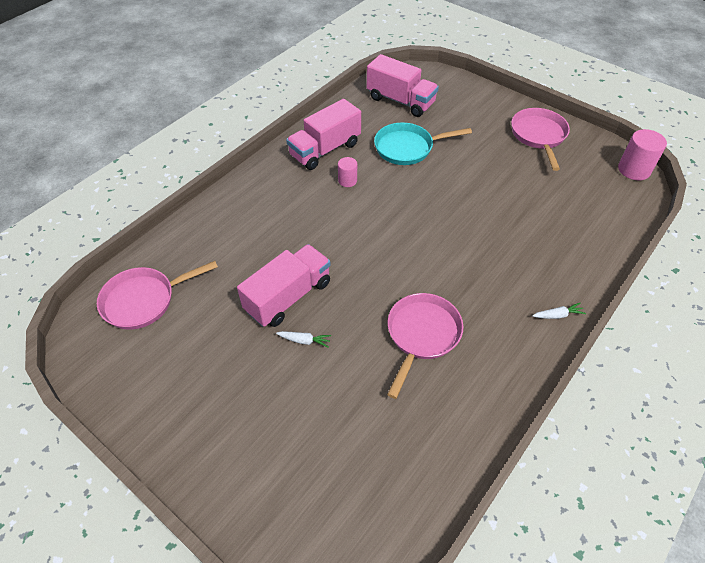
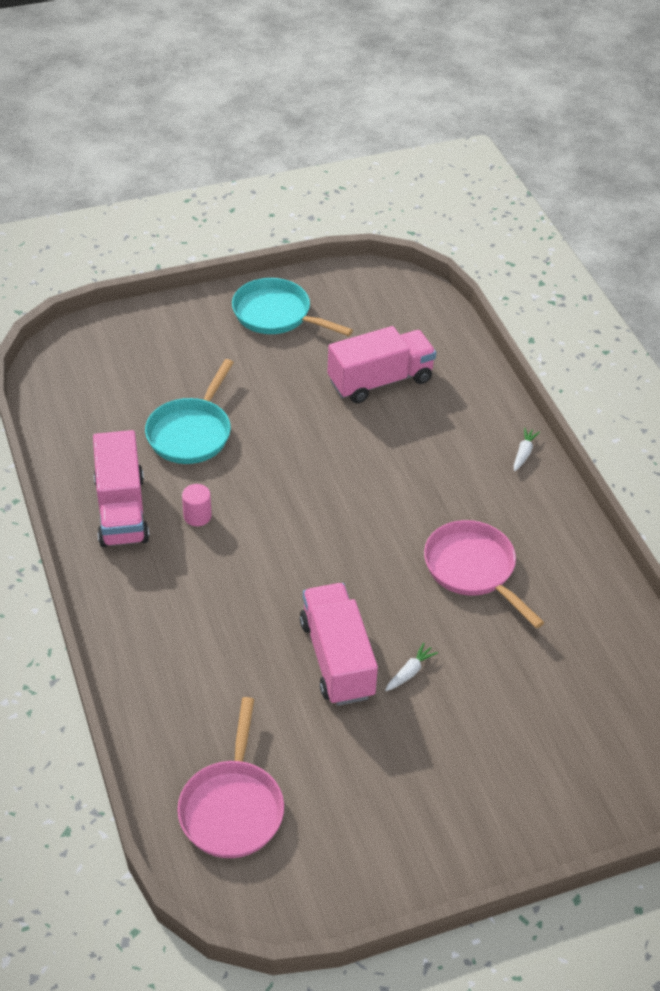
camera: 60 degrees left, 5 degrees down
pink truck [367,54,439,117] -> pink truck moved to [327,326,436,403]
pink pan [511,108,570,171] -> turquoise pan [232,278,353,336]
pink cylinder [618,129,667,180] -> none

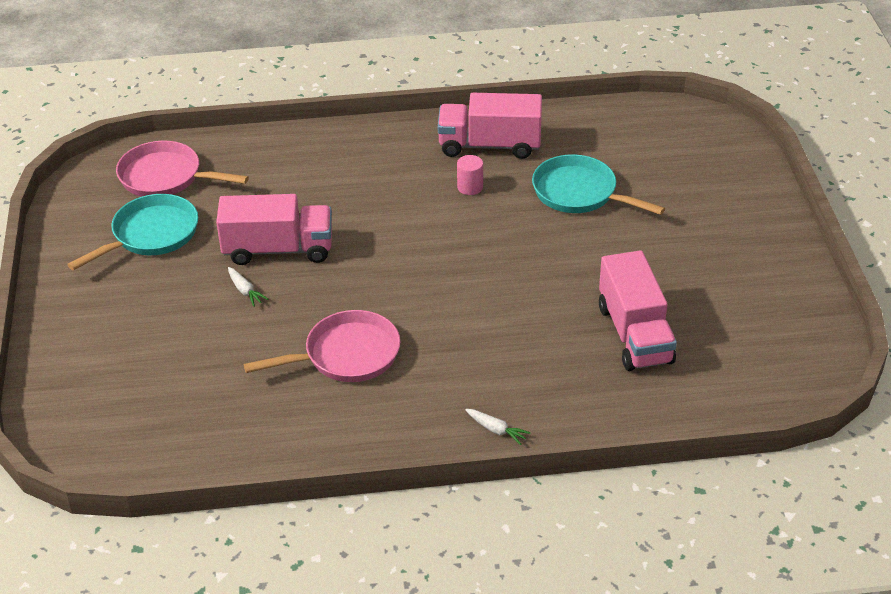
camera: 105 degrees right, 5 degrees down
turquoise pan [232,278,353,336] -> turquoise pan moved to [67,194,198,270]

